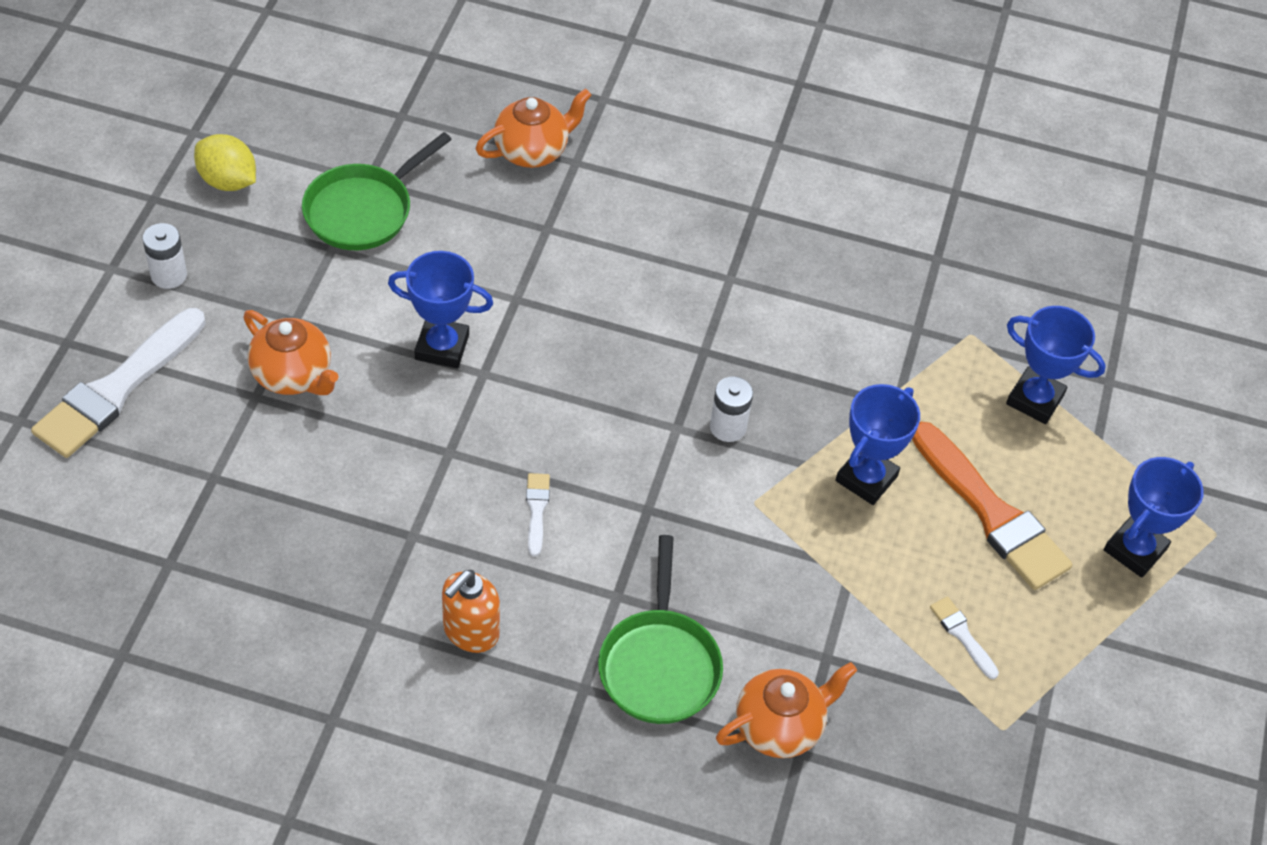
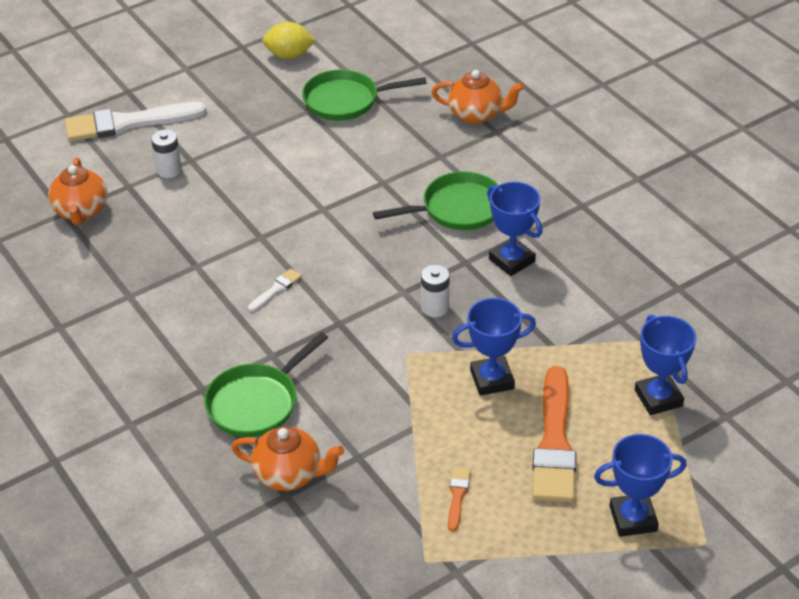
camera: 45 degrees right, 10 degrees down
white battery [142,223,187,289] -> white battery moved to [151,129,182,178]
yellow lemon [194,134,256,191] -> yellow lemon turned 75 degrees counterclockwise [262,22,316,59]
orange teapot [243,310,339,395] -> orange teapot moved to [48,157,107,225]
blue trophy [388,251,493,368] -> blue trophy moved to [487,182,543,276]
orange soap dispenser [442,570,500,653] -> none
white brush [930,597,999,679] -> orange brush [448,467,471,532]
none -> green pan [373,171,499,230]

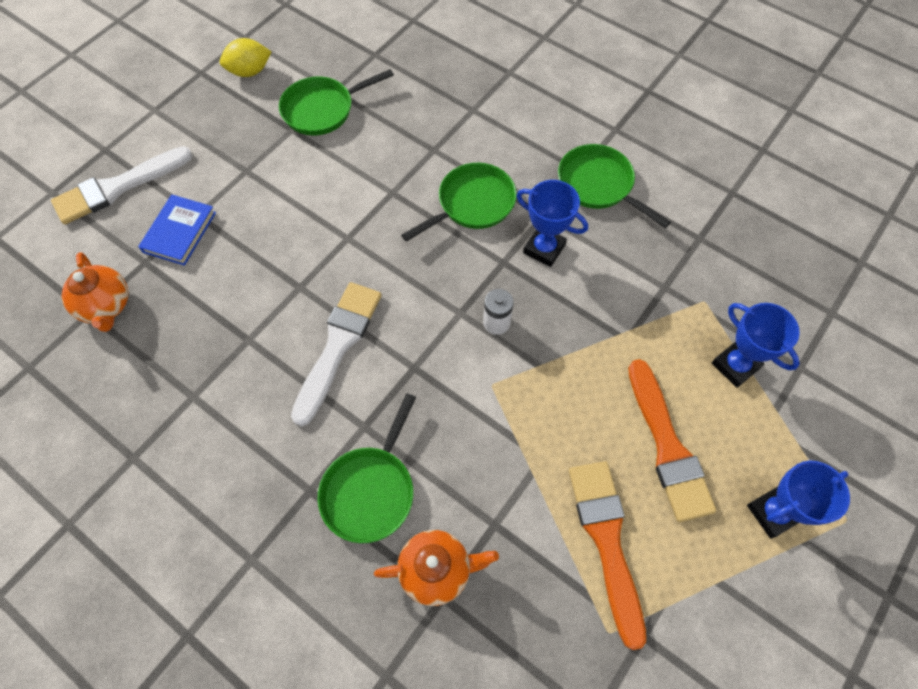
camera: 20 degrees left, 20 degrees up
white battery [151,129,182,178] -> blue book [138,194,216,266]
white brush [248,269,302,312] -> white brush [291,282,382,426], size x2.30
orange teapot [431,70,524,124] -> none
orange brush [448,467,471,532] -> orange brush [569,461,646,650], size x2.30
blue trophy [452,298,536,396] -> none
none -> green pan [558,144,671,228]

